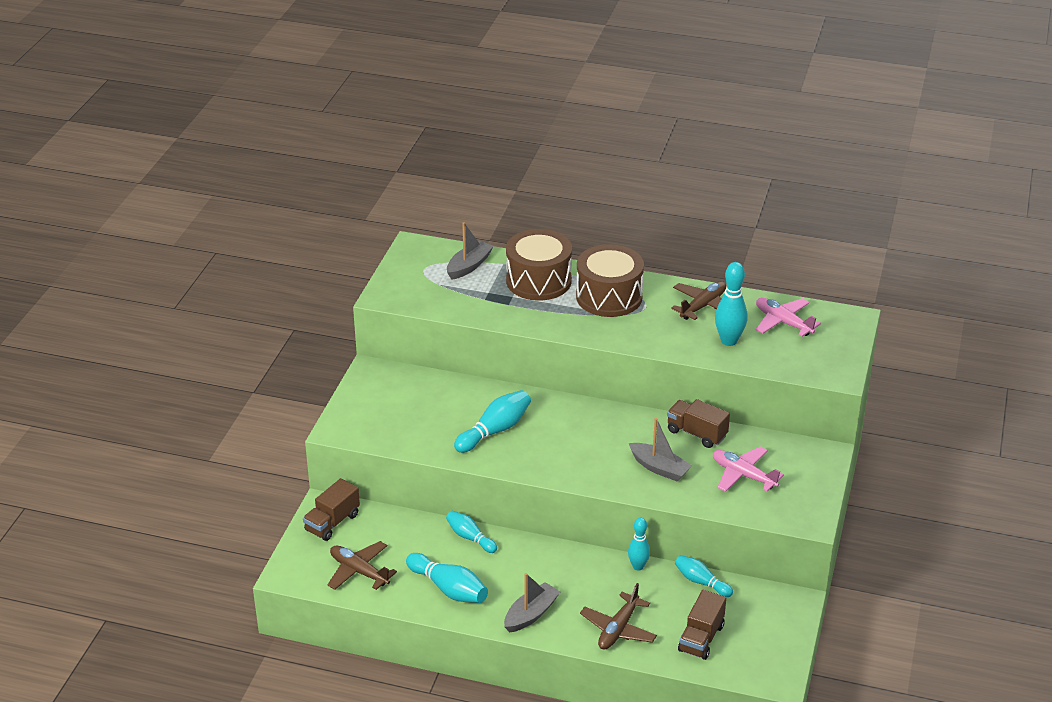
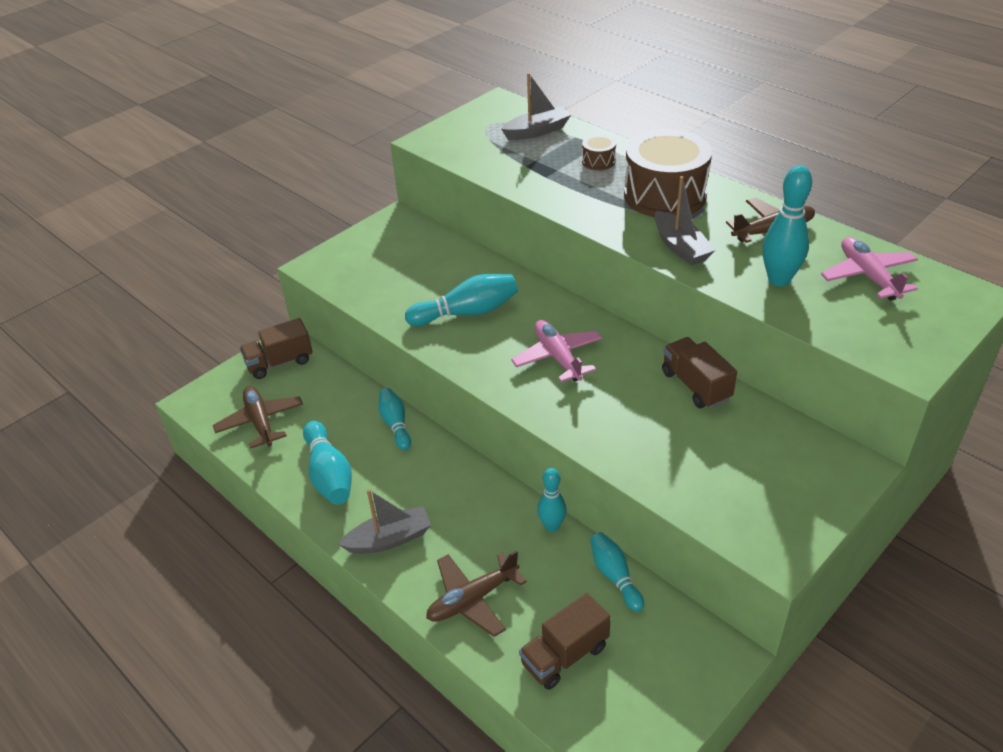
camera: 30 degrees right, 5 degrees up
brown drum [506,229,572,300] -> brown drum [582,134,616,170], size x0.43
grey boat [629,418,692,481] -> grey boat moved to [654,176,716,265]
pink plane [713,447,784,492] -> pink plane moved to [511,320,602,382]

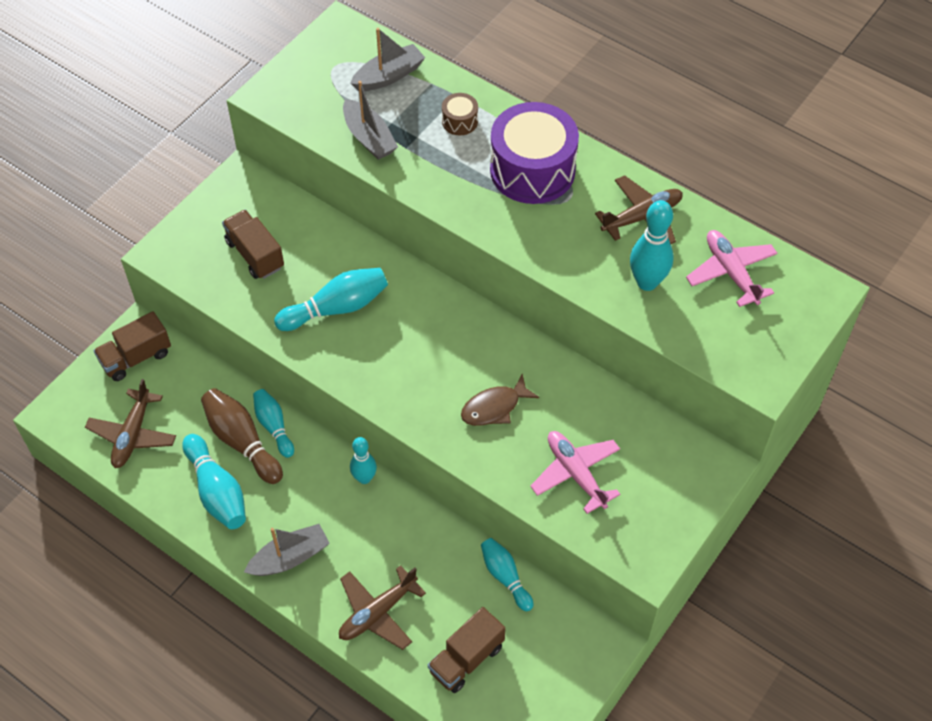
camera: 10 degrees left, 15 degrees up
brown plane [213,386,303,448] -> brown plane turned 135 degrees counterclockwise [85,379,176,468]
pink plane [511,320,602,382] -> pink plane moved to [530,431,620,514]
turquoise bowling pin [537,468,566,532] -> turquoise bowling pin moved to [350,437,377,484]
brown drum [624,129,712,217] -> purple drum [490,102,579,204]
grey boat [654,176,716,265] -> grey boat moved to [343,81,398,160]
brown truck [662,337,737,409] -> brown truck moved to [222,210,284,279]
none -> brown bowling pin [201,388,283,484]
none -> brown fish [461,374,539,426]

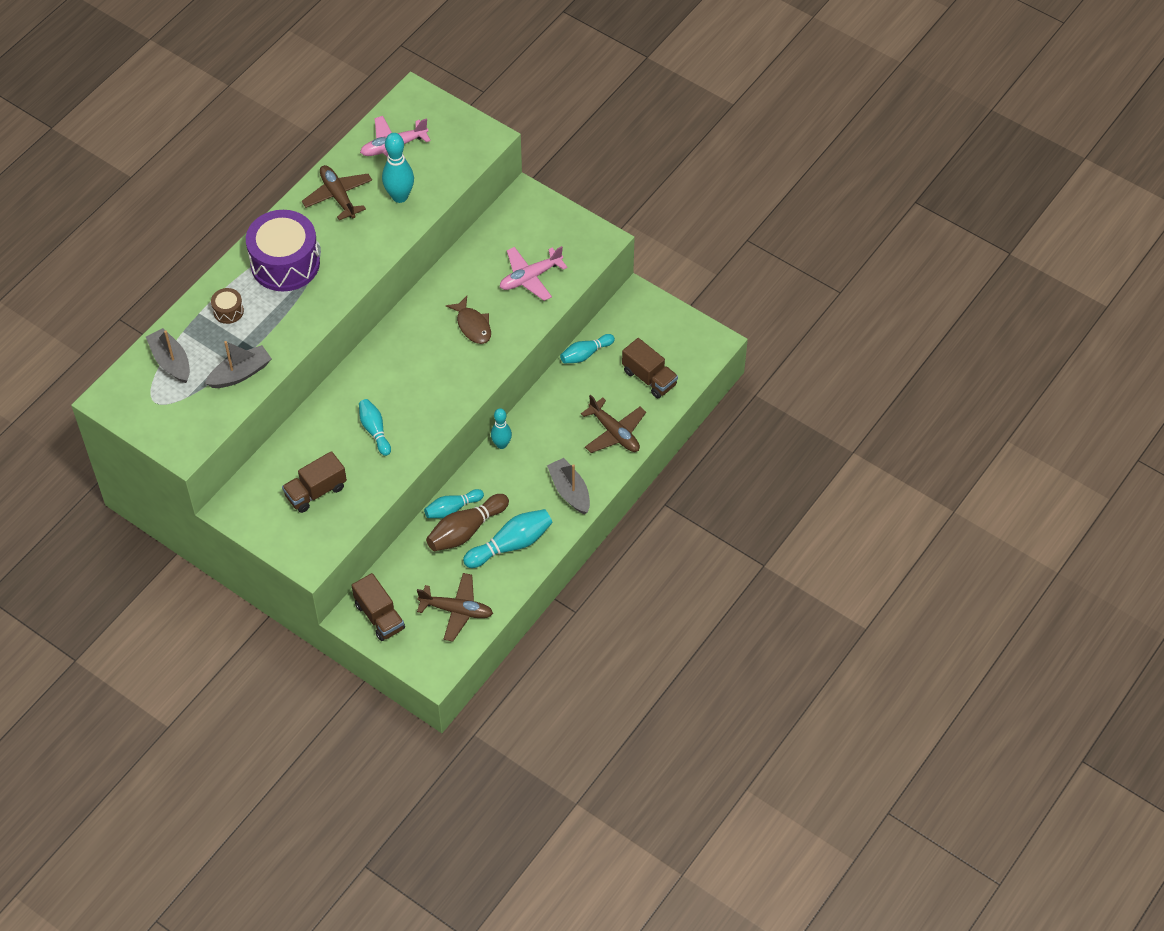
camera: 90 degrees left, 0 degrees up
turquoise bowling pin [274,268,388,331] -> turquoise bowling pin [359,399,391,456], size x0.66

